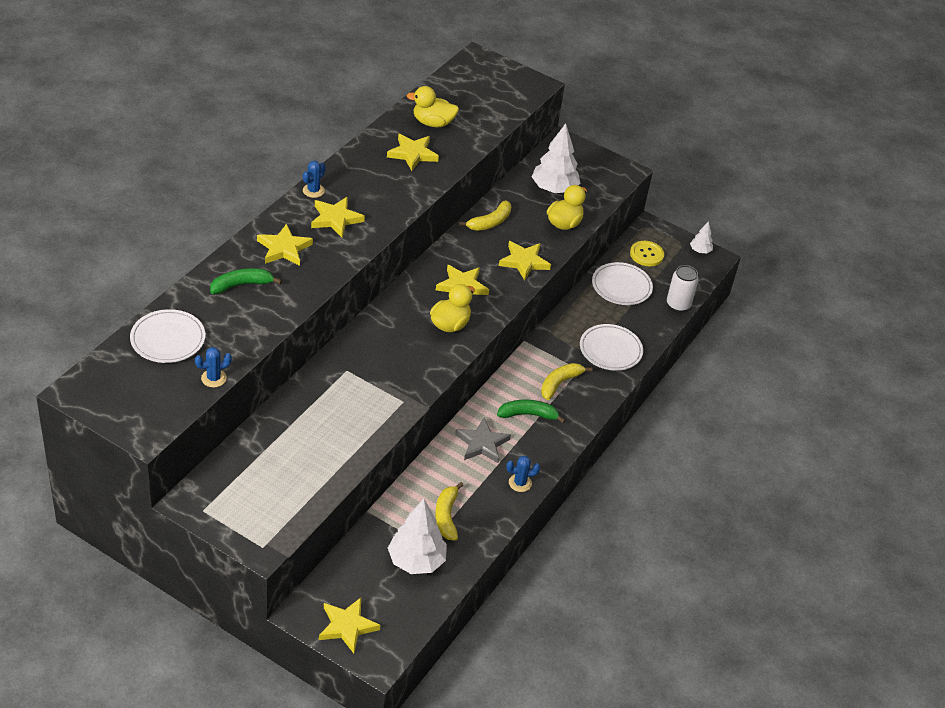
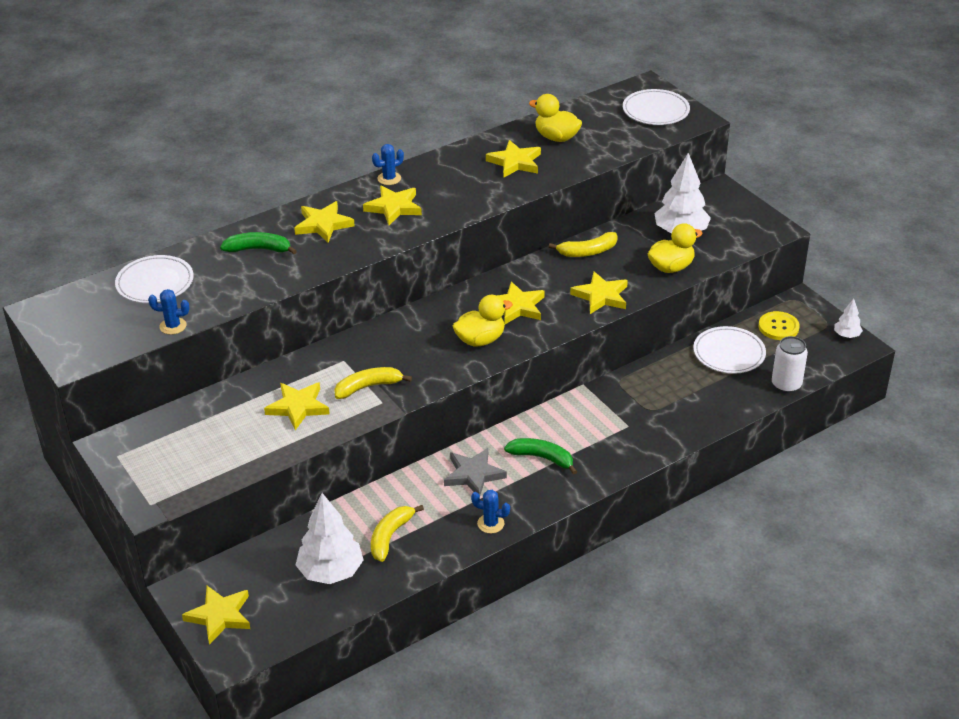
camera: 30 degrees right, 5 degrees down
yellow banana [541,363,593,400] -> yellow banana moved to [334,367,412,399]
white plate [580,324,643,371] -> white plate moved to [623,89,690,125]
none -> yellow star [264,382,330,430]

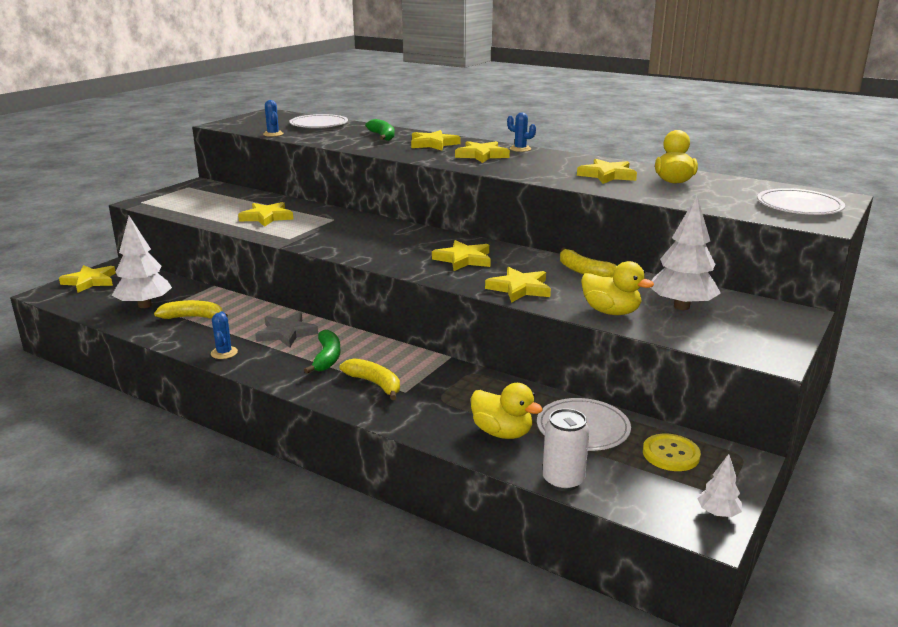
camera: 65 degrees right, 15 degrees down
yellow banana [334,367,412,399] -> yellow banana moved to [340,358,400,400]
yellow duck [453,295,513,347] -> yellow duck moved to [471,383,543,439]

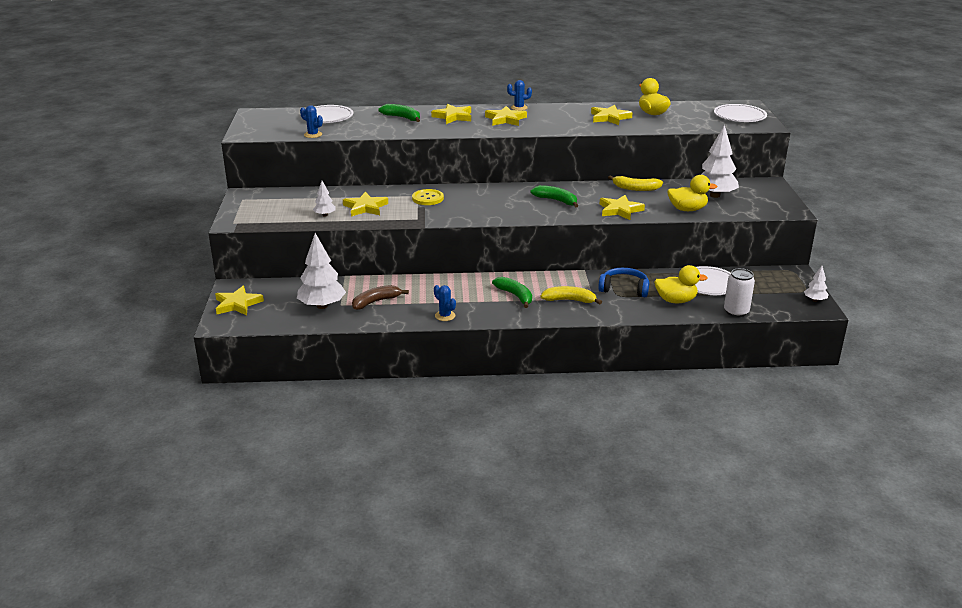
camera: 35 degrees left, 5 degrees up
yellow banana [154,300,228,319] -> brown banana [352,285,409,310]
grey star [255,312,318,348] -> none
yellow star [432,240,491,271] -> green banana [530,185,579,207]
yellow button [643,434,701,471] -> yellow button moved to [412,189,444,205]
none -> white tree [313,181,336,216]
none -> blue headphones [598,268,649,297]

